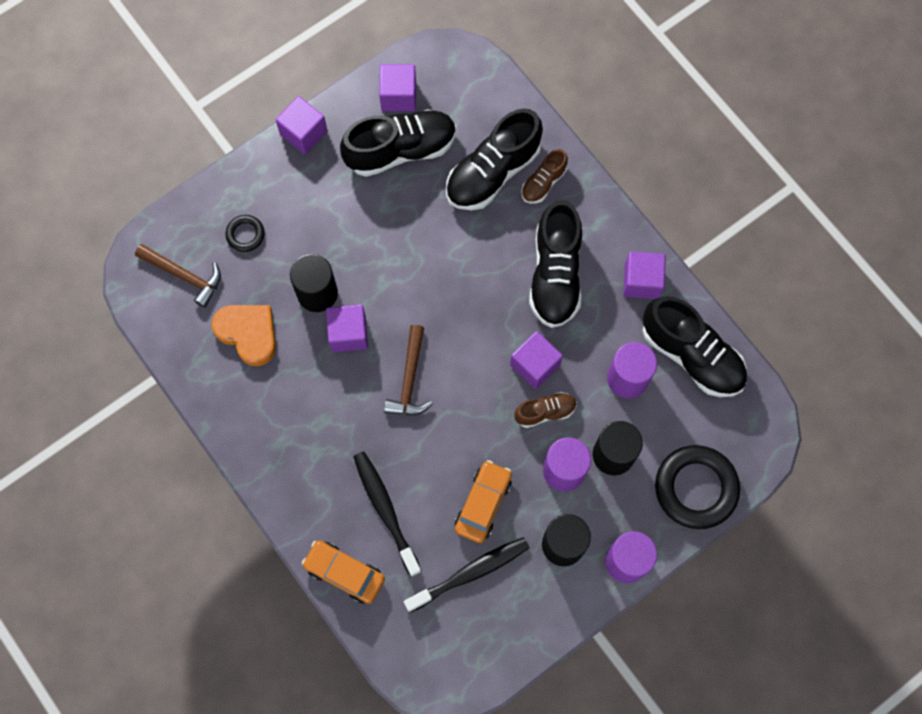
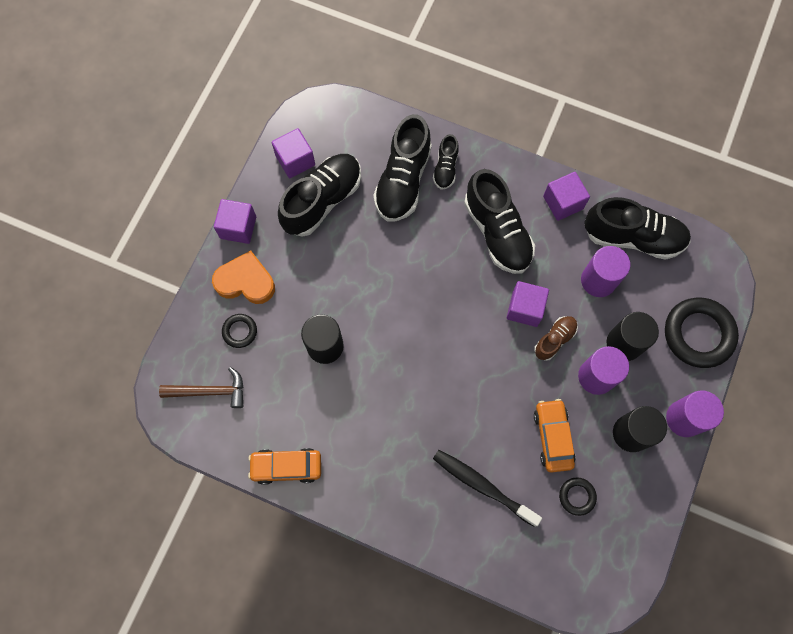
camera: 30 degrees left, 0 degrees up
orange heart [211,305,276,366] -> orange heart moved to [212,251,275,304]
orange car [302,541,385,604] -> orange car moved to [248,448,321,485]
purple cube [326,304,368,352] -> none
brown hammer [384,325,432,416] -> none
black toothbrush [404,537,529,613] -> black ring [559,477,597,516]
brown shoe [521,149,568,204] -> black shoe [433,134,459,190]

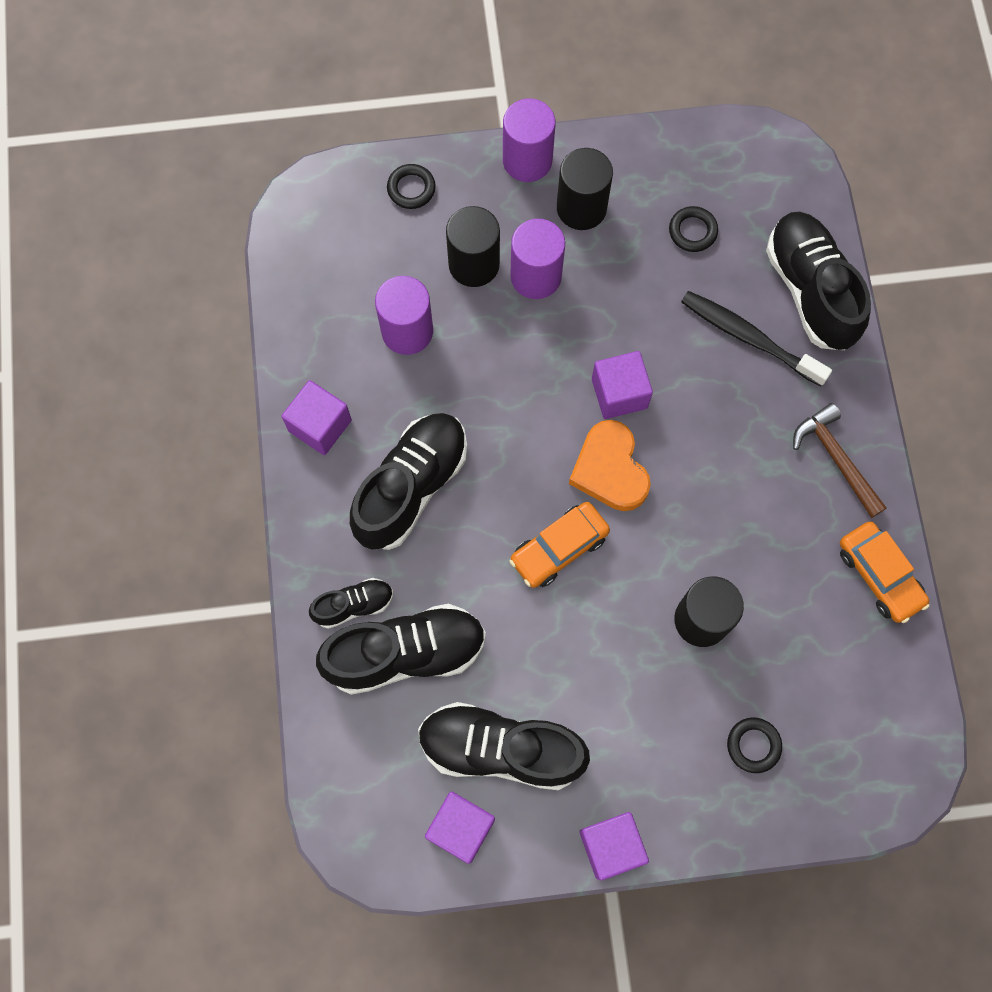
camera: 120 degrees left, 0 degrees up
brown hammer [159,367,244,408] -> brown hammer moved to [793,403,887,518]
orange heart [212,251,275,304] -> orange heart moved to [569,420,651,511]
black toothbrush [433,450,542,527] -> black toothbrush turned 120 degrees clockwise [681,291,832,387]
purple cube [507,281,549,327] -> purple cube moved to [592,351,653,419]
brown shoe [534,316,578,361] -> none
orange car [534,399,576,473] -> orange car moved to [509,502,610,588]
black shoe [584,197,691,260] -> black shoe moved to [766,212,871,350]
black ring [665,298,739,368] -> black ring [387,164,436,209], size x0.49

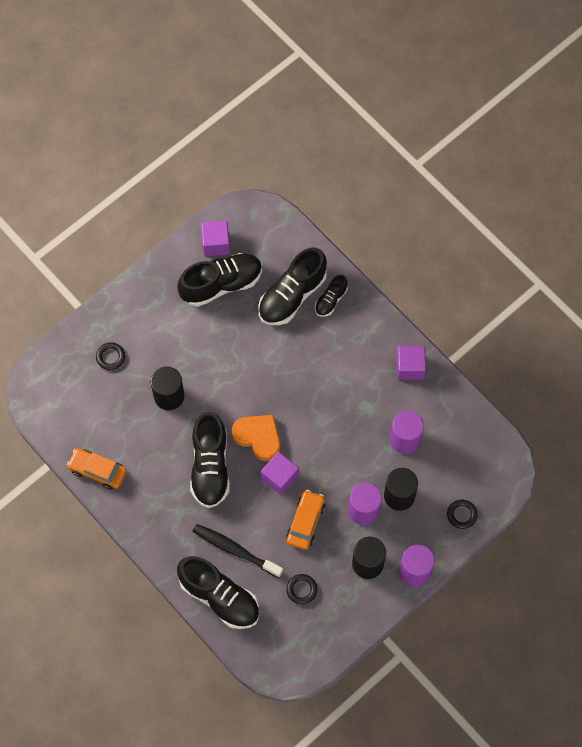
camera: 145 degrees right, 5 degrees down
black shoe [350,413,467,550] -> black shoe moved to [190,412,230,508]
orange car [509,502,610,588] -> orange car moved to [286,490,325,550]
purple cube [579,812,649,880] -> none
black toothbrush [681,291,832,387] -> black toothbrush turned 150 degrees counterclockwise [192,524,283,578]
brown hammer [793,403,887,518] -> none

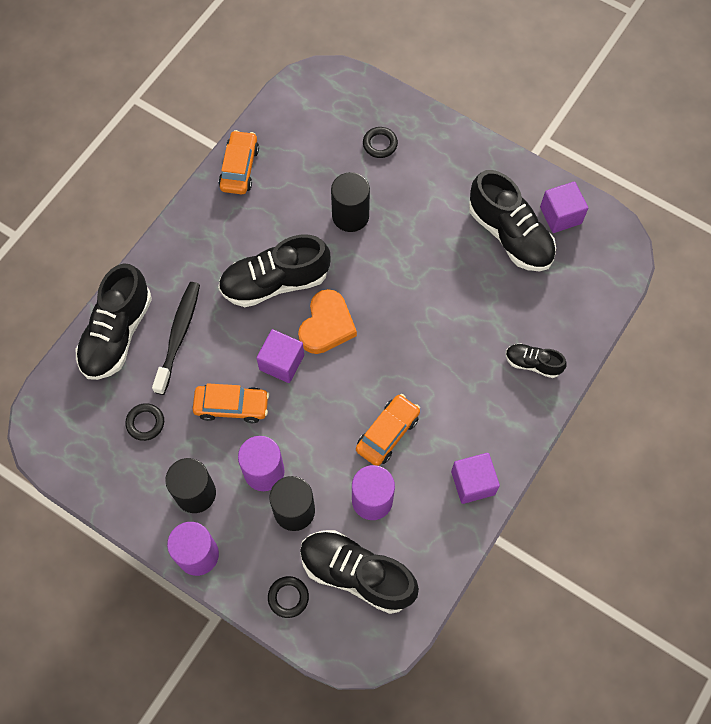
camera: 75 degrees right, 0 degrees up
black shoe [258,247,327,325] -> black shoe moved to [300,530,419,614]
none -> orange car [356,394,420,466]

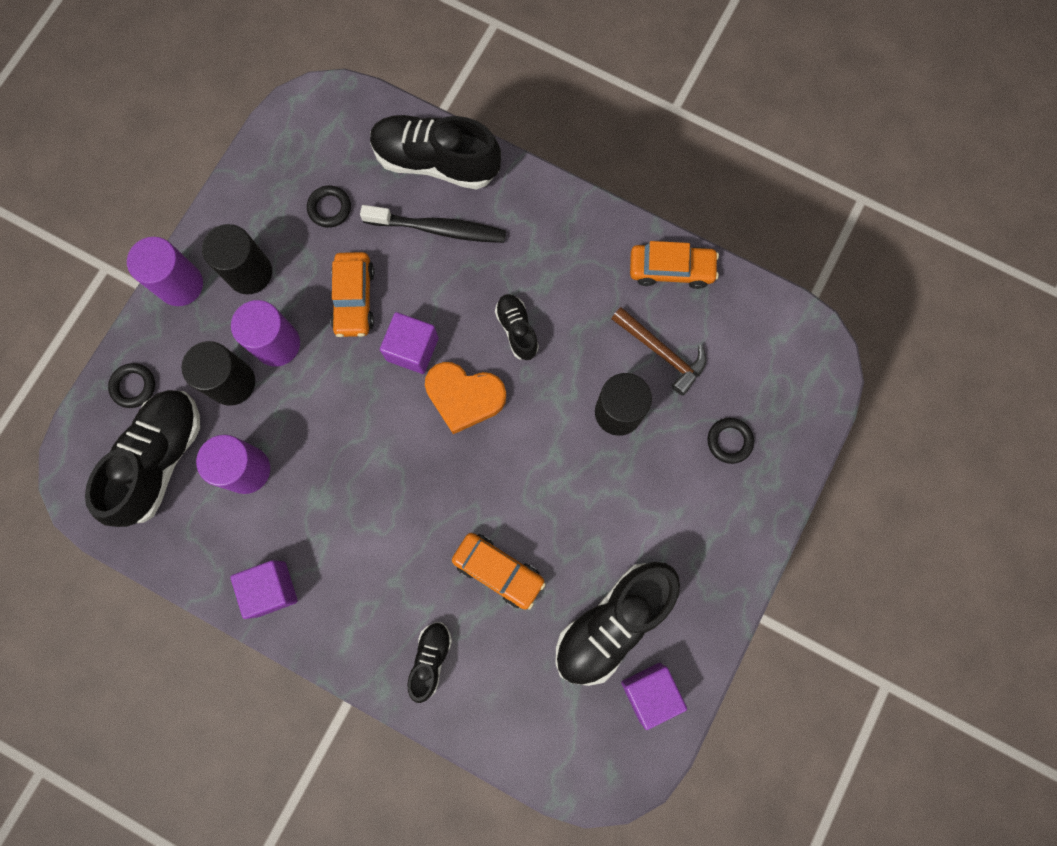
camera: 85 degrees right, 10 degrees up
black shoe [218,235,331,307] -> black shoe [495,294,539,360], size x0.52
orange car [356,394,420,466] -> orange car moved to [452,533,546,610]
none -> brown hammer [611,307,706,396]

